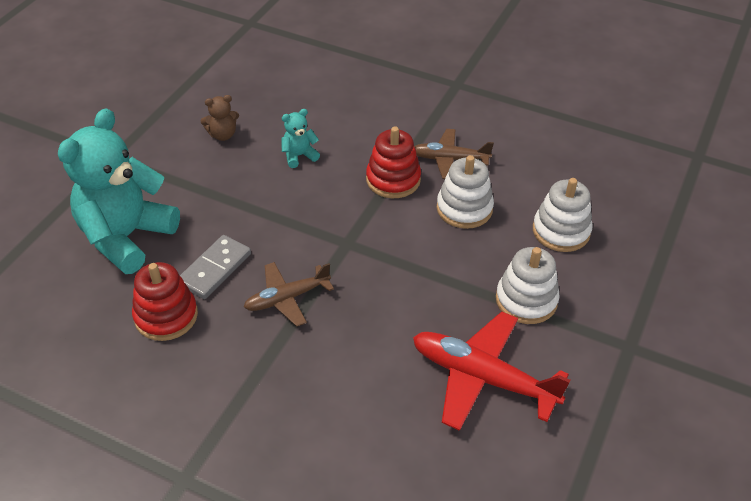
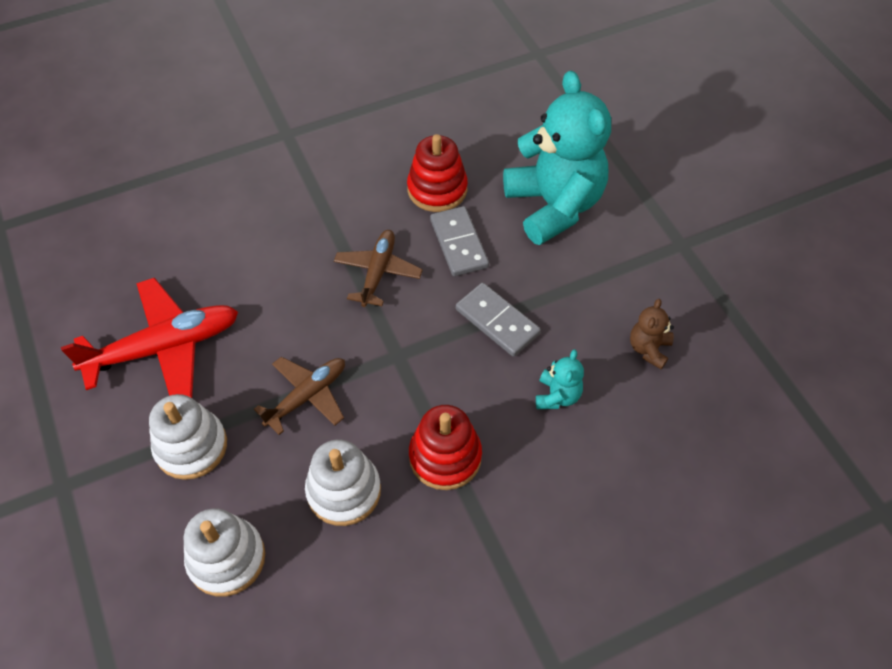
camera: 130 degrees right, 10 degrees up
brown plane [414,129,494,179] -> brown plane moved to [254,357,345,435]
none -> grey domino [456,283,541,357]

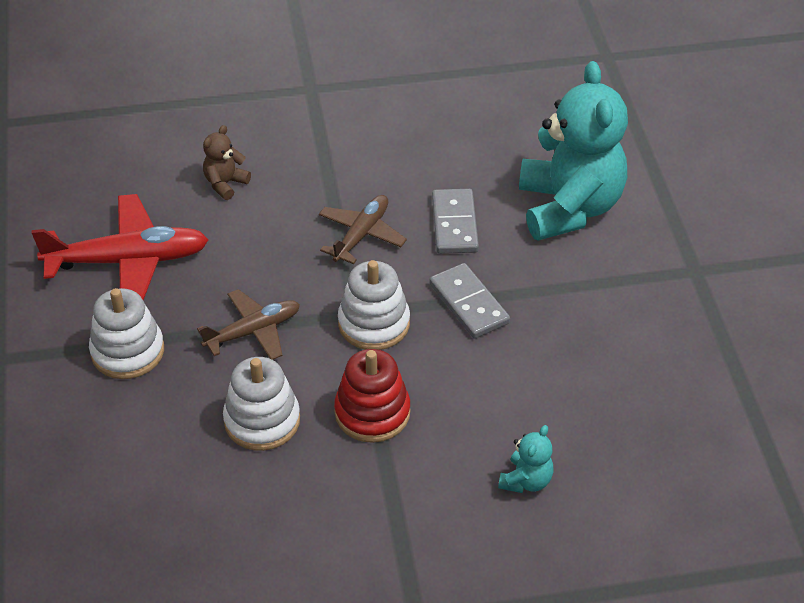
camera: 15 degrees right, 10 degrees down
white stacking toy [184,508,265,597] -> white stacking toy moved to [338,260,410,350]
red stacking toy [407,134,468,212] -> none
turquoise teddy bear [536,349,584,409] -> turquoise teddy bear moved to [498,425,553,493]
brown teddy bear [630,299,674,369] -> brown teddy bear moved to [203,125,251,200]

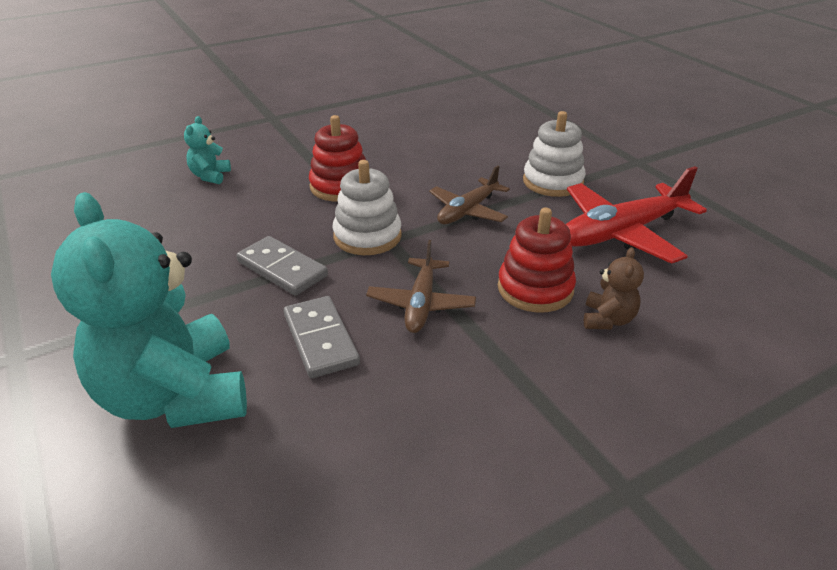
camera: 160 degrees right, 10 degrees down
white stacking toy [223,357,300,451] -> none
none -> red stacking toy [498,208,576,313]

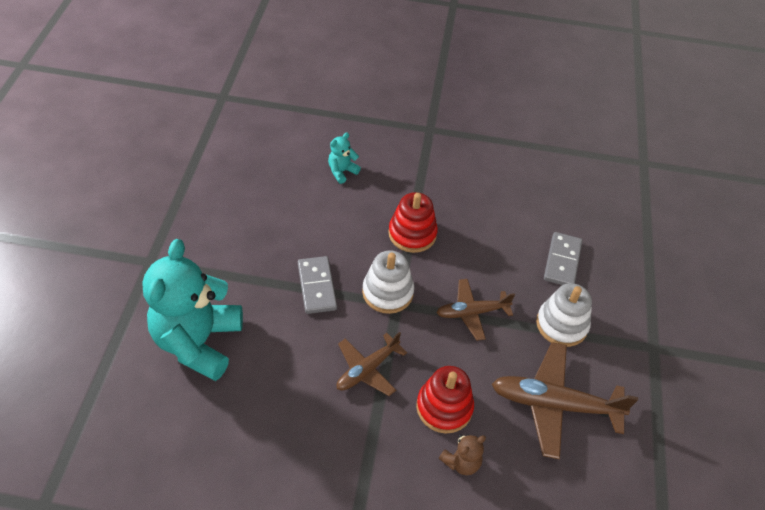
camera: 35 degrees right, 15 degrees up
grey domino [284,296,360,378] -> grey domino moved to [544,232,582,285]
red plane [566,166,707,264] -> brown plane [492,342,638,459]

